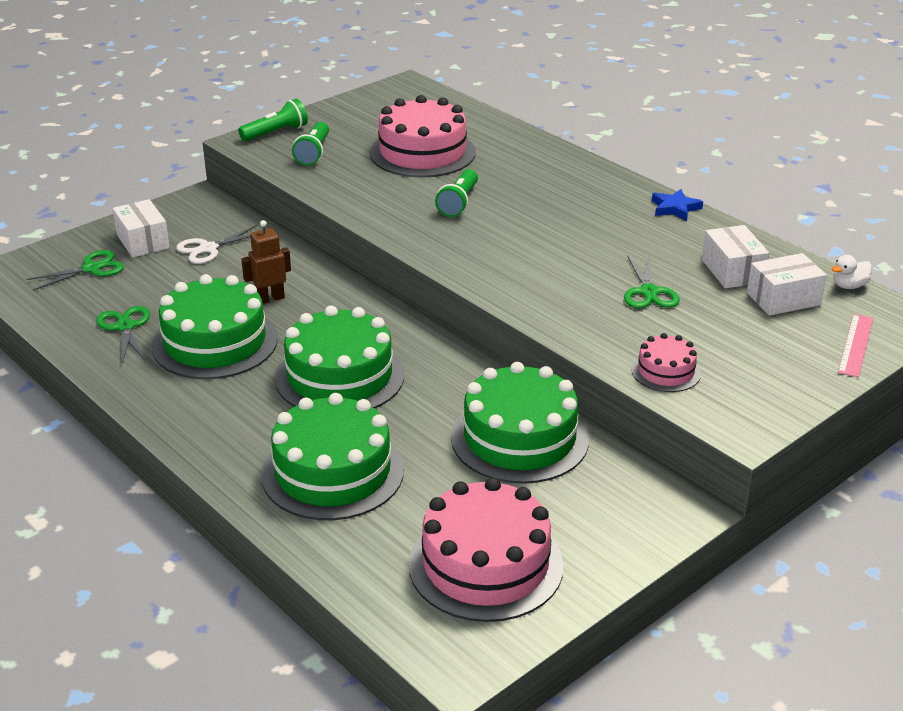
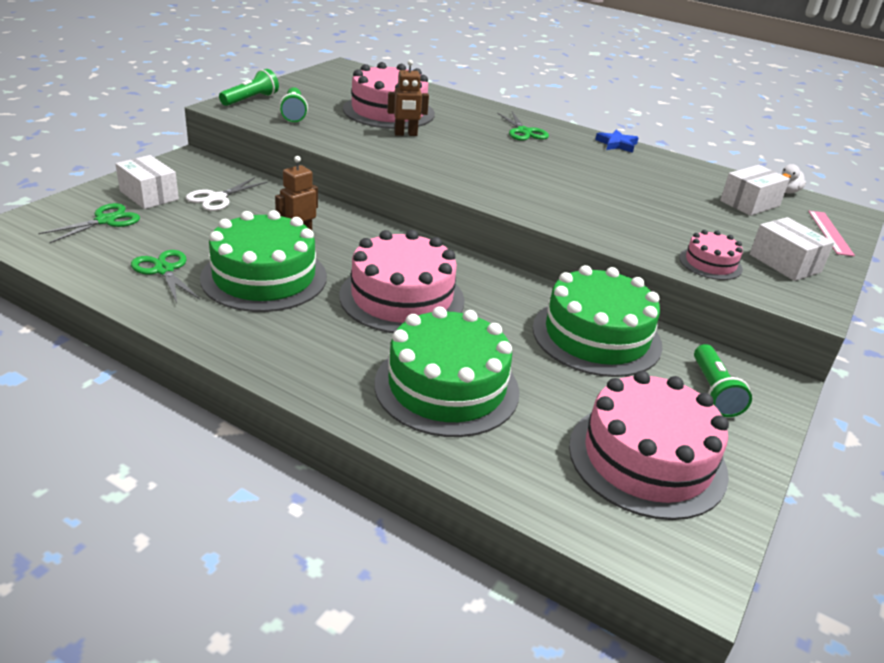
camera: 20 degrees left, 0 degrees up
green cake [275,305,404,409] -> pink cake [339,230,465,333]
green flashlight [435,169,478,217] -> green flashlight moved to [694,344,752,417]
green scissors [624,255,680,308] -> green scissors moved to [497,112,549,141]
white box [702,225,769,288] -> white box moved to [750,217,834,281]
none -> brown robot [387,60,429,136]

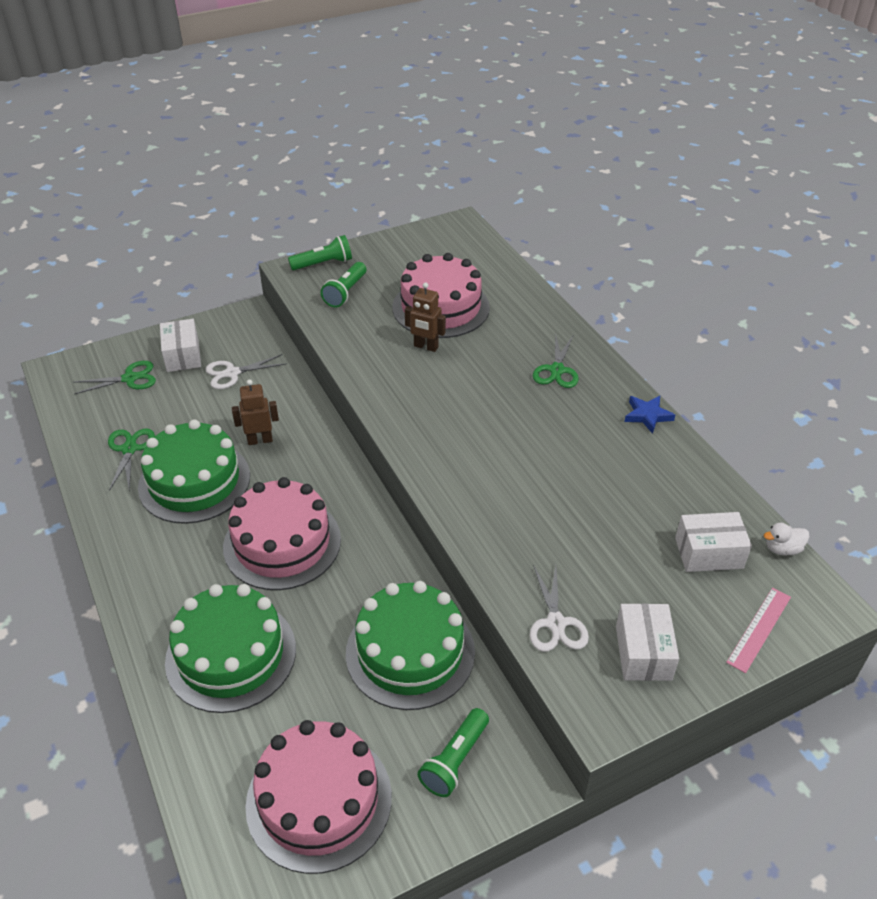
camera: 35 degrees right, 10 degrees up
pink cake [679,230,743,280] -> white scissors [530,565,589,652]

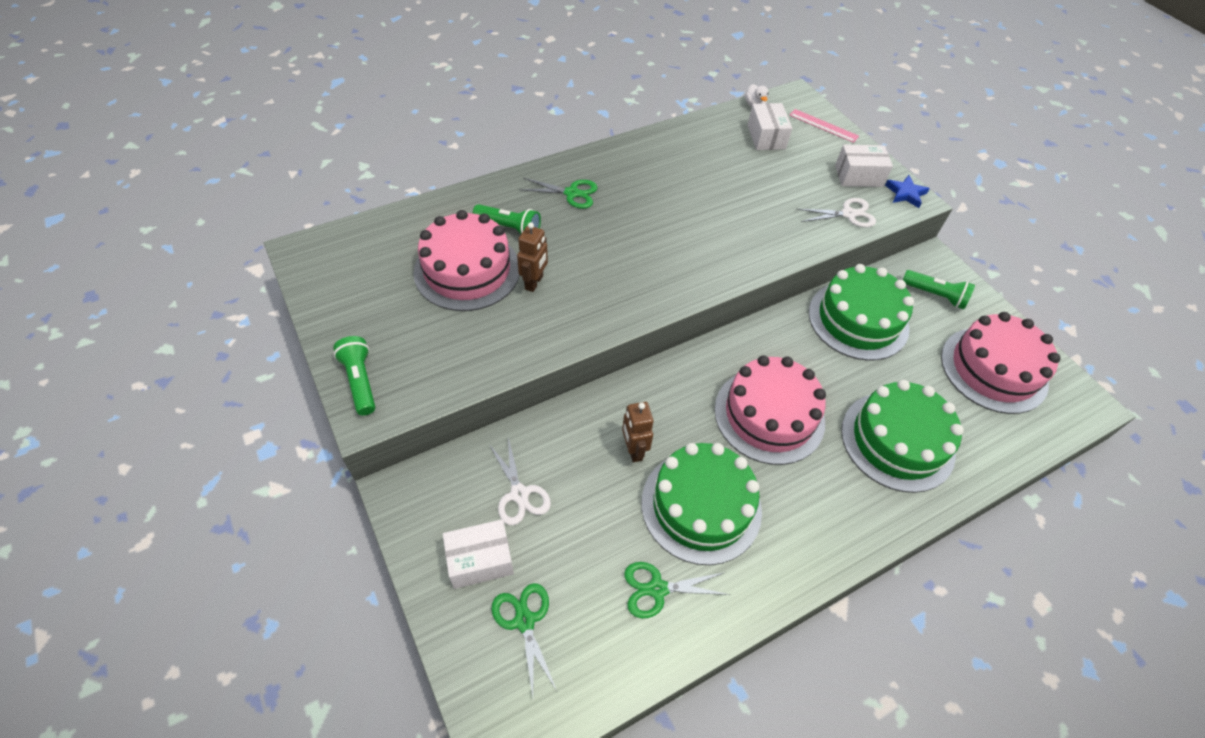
camera: 95 degrees left, 10 degrees up
green flashlight [321,262,366,308] -> green flashlight moved to [473,204,541,234]
blue star [624,396,675,434] -> blue star moved to [885,175,930,208]

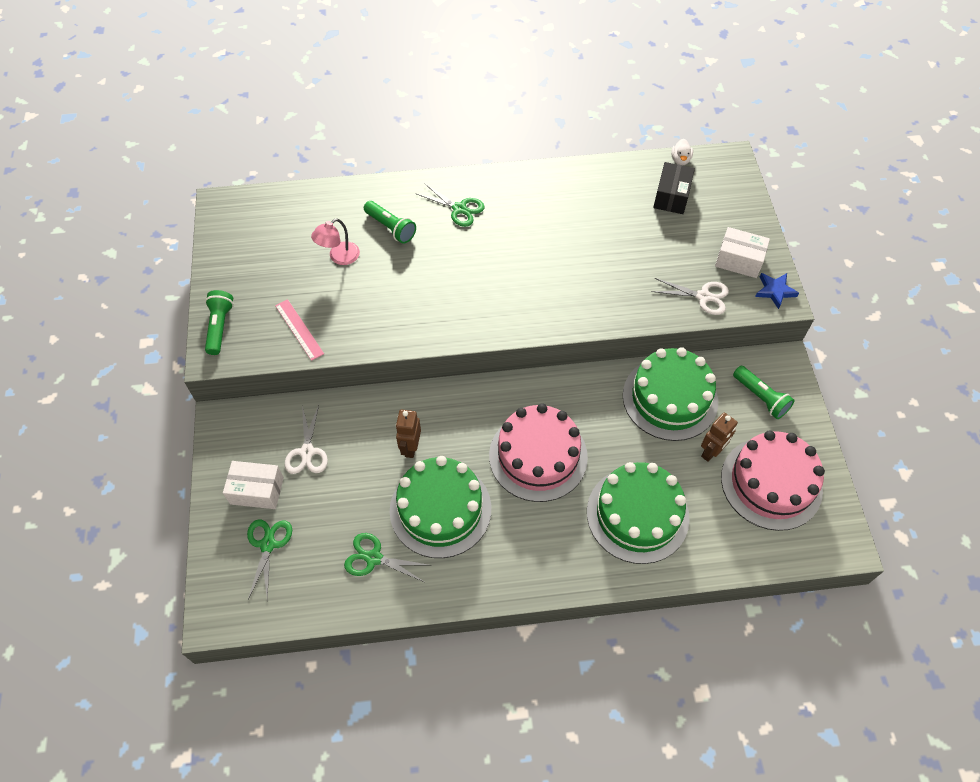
camera: 25 degrees right, 5 degrees up
pink cake [413,210,520,311] -> pink lamp [311,218,360,265]
brown robot [517,222,548,292] -> brown robot moved to [701,413,738,462]
white box [748,103,792,150] -> black box [653,162,695,214]
pink ruler [789,109,859,143] -> pink ruler moved to [275,299,324,361]

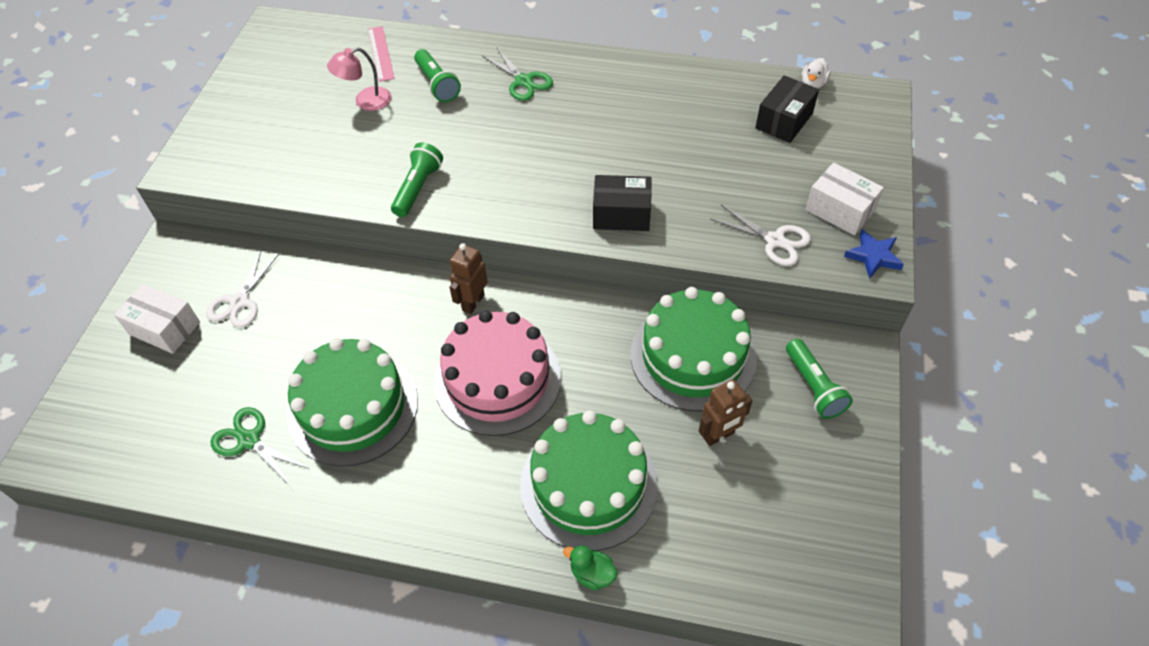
camera: 20 degrees right, 5 degrees down
green flashlight [205,290,234,355] -> green flashlight moved to [391,143,443,217]
green scissors [247,520,292,599] -> none
pink ruler [275,299,324,361] -> pink ruler moved to [368,26,395,82]
brown robot [396,410,421,458] -> brown robot moved to [449,243,488,314]
pink cake [721,431,825,531] -> none
none -> green duck [563,545,617,590]
none -> black box [593,175,652,231]

